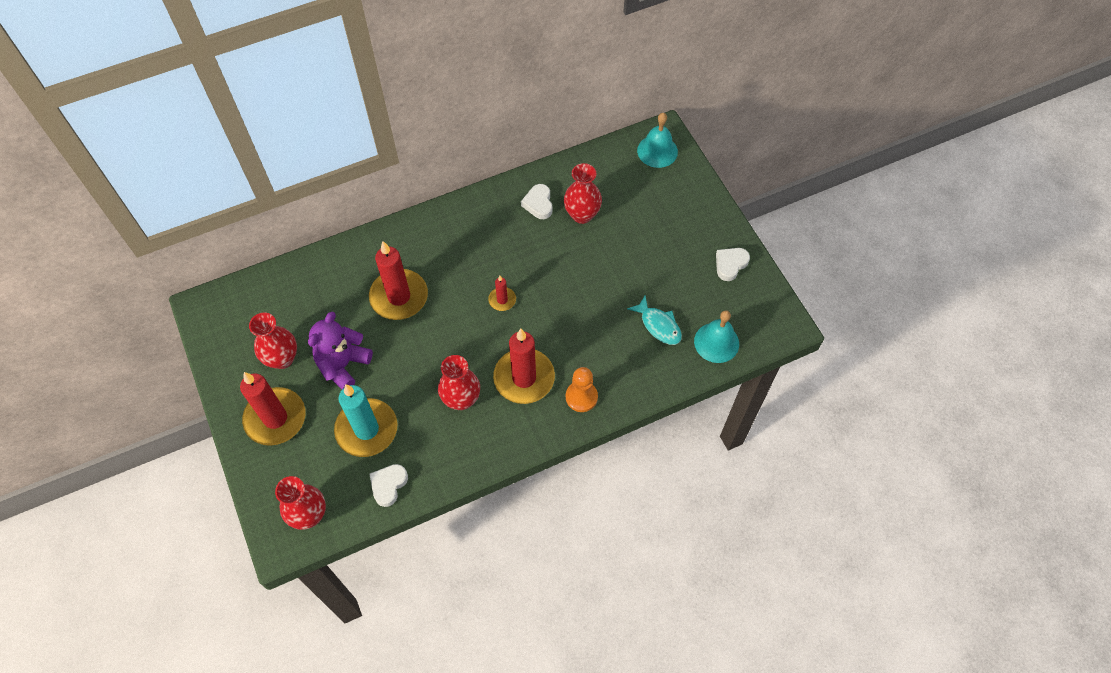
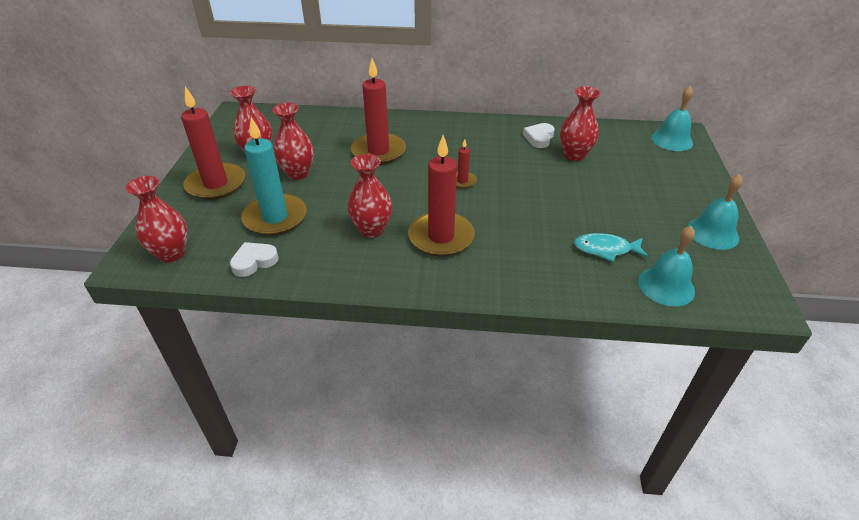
camera: 30 degrees right, 20 degrees down
purple teddy bear [308,312,373,389] -> red vase [272,103,314,180]
orange pawn [566,367,598,412] -> none
turquoise fish [627,296,682,345] -> turquoise fish turned 105 degrees clockwise [574,233,649,262]
white heart [716,248,750,281] -> turquoise bell [687,174,743,250]

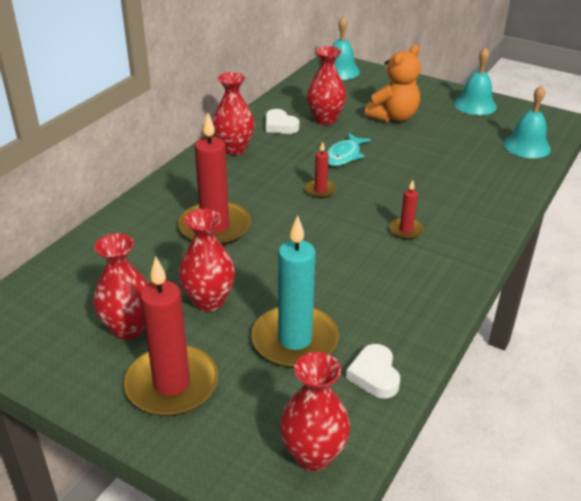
camera: 65 degrees left, 5 degrees down
red vase [347,154,392,238] -> red vase moved to [212,72,255,155]
red candle [408,135,475,257] -> red candle [389,180,424,240], size x0.47
turquoise fish [574,233,649,262] -> turquoise fish moved to [326,133,371,166]
none -> orange teddy bear [365,45,420,122]

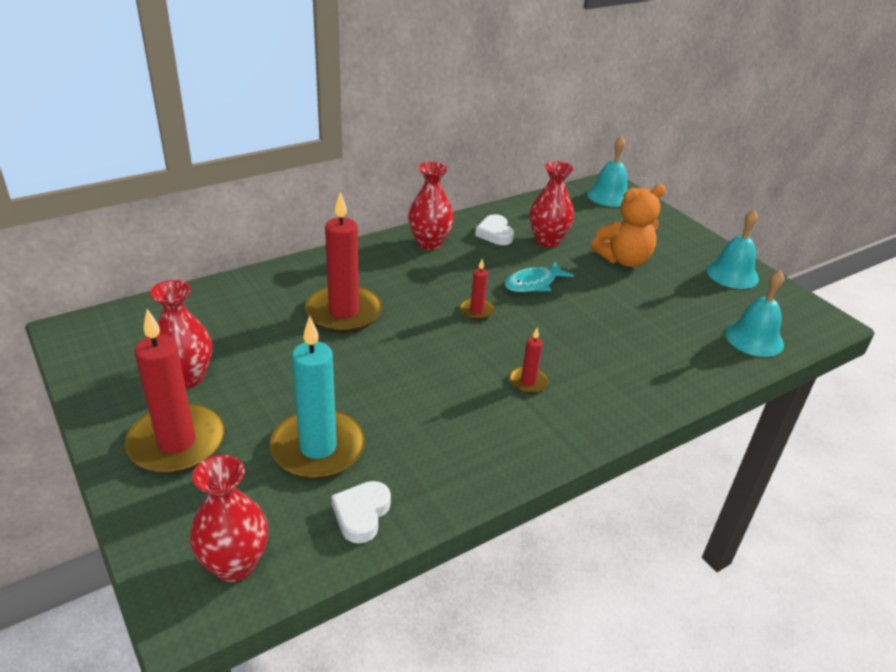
camera: 25 degrees right, 0 degrees up
red vase [178,209,235,312] -> none

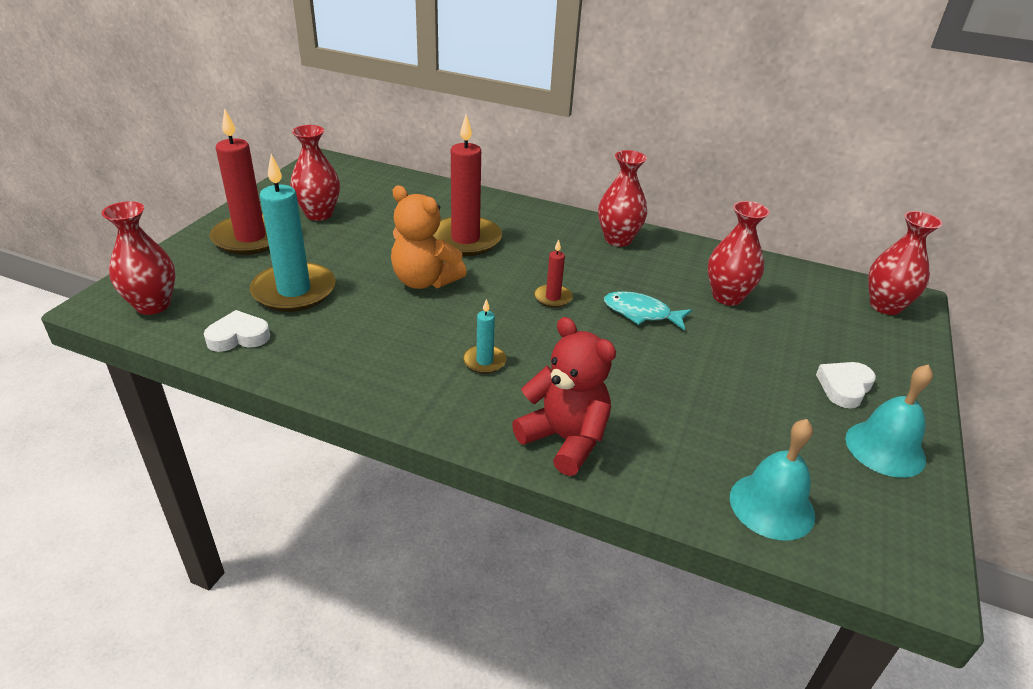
camera: 55 degrees right, 0 degrees up
white heart [475,214,514,245] -> white heart moved to [816,362,876,408]
red candle [509,328,549,394] -> turquoise candle [463,299,506,374]
turquoise bell [587,136,628,207] -> red vase [868,211,943,315]
orange teddy bear [591,184,666,267] -> orange teddy bear moved to [391,185,467,289]
none -> red teddy bear [512,317,616,476]

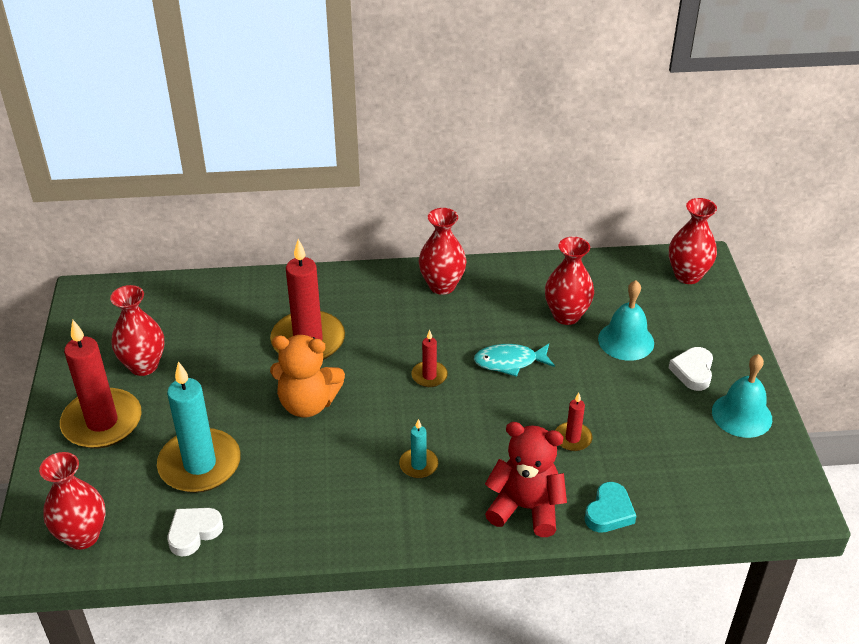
camera: 25 degrees left, 5 degrees up
turquoise bell [730,419,815,541] -> turquoise bell moved to [598,280,654,361]
none -> red candle [555,393,592,451]
none -> turquoise heart [584,482,636,533]

